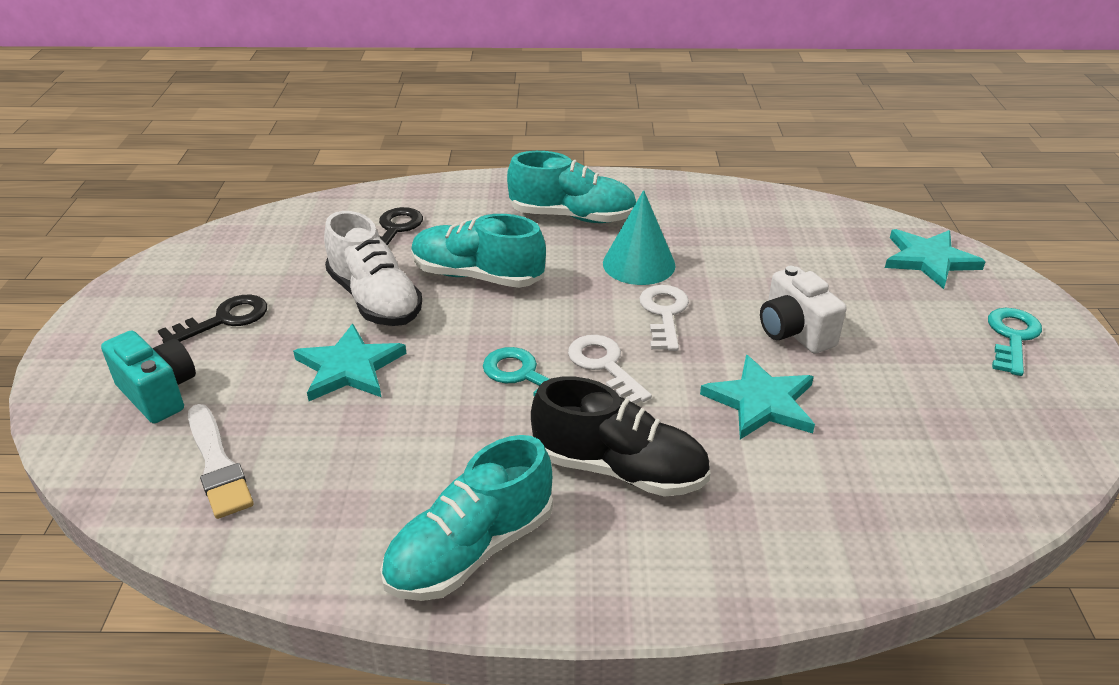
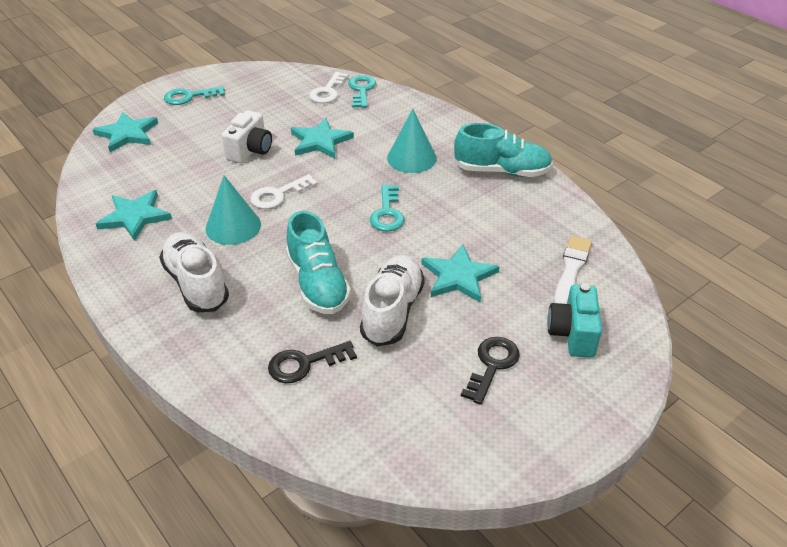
camera: 130 degrees left, 5 degrees up
black key [158,295,267,343] -> black key turned 105 degrees clockwise [461,337,520,405]
turquoise shoe [507,151,636,223] -> white shoe [159,232,229,312]
black shoe [531,377,711,497] -> turquoise cone [387,109,437,173]
white key [568,335,652,404] -> white key moved to [309,72,349,103]
none -> turquoise star [95,190,172,241]
none -> turquoise key [348,75,376,108]

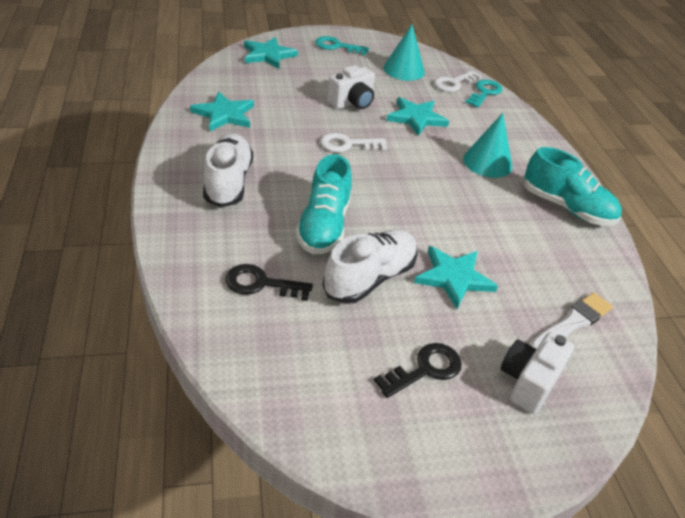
camera: 25 degrees right, 0 degrees up
turquoise cone [206,175,261,245] -> turquoise cone moved to [383,24,425,81]
turquoise key [370,185,404,232] -> none
turquoise camera [547,284,602,358] -> white camera [501,332,574,414]

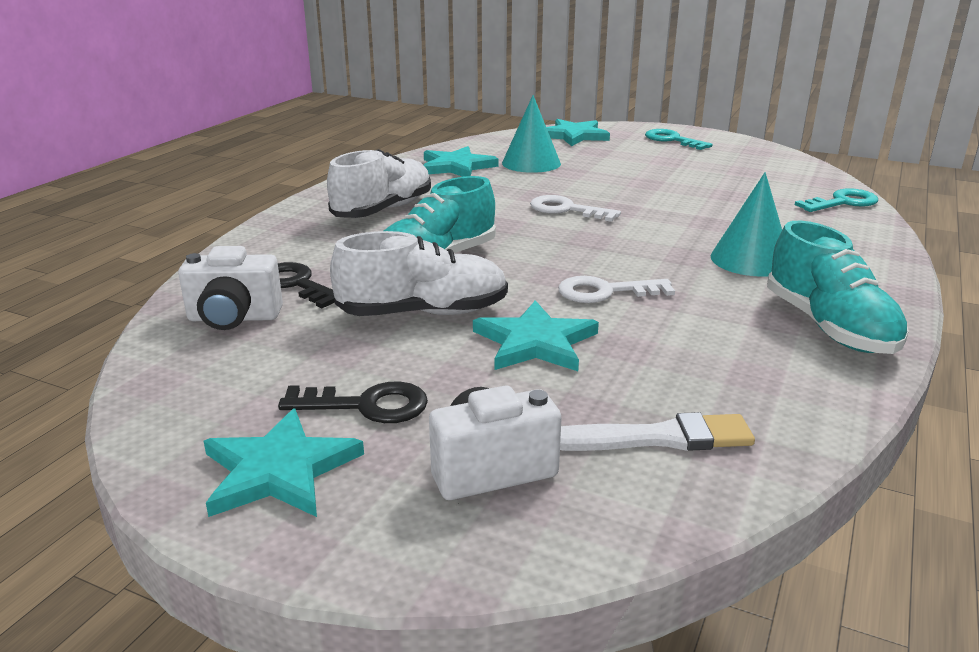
camera: 40 degrees right, 15 degrees down
white camera [328,65,375,109] -> white camera moved to [178,246,283,330]
turquoise cone [383,24,425,81] -> turquoise cone moved to [502,95,561,173]
turquoise star [386,97,449,136] -> turquoise star moved to [204,408,364,517]
white key [434,70,482,92] -> white key moved to [558,276,675,303]

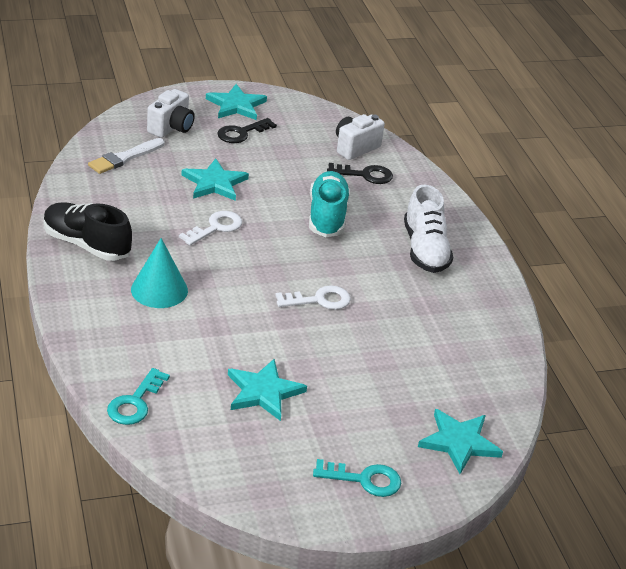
camera: 135 degrees right, 10 degrees up
white shoe [330,231,508,316] -> none
turquoise star [424,146,498,177] -> turquoise star moved to [228,359,307,421]
turquoise cone [502,95,561,173] -> none
turquoise shoe [767,221,909,354] -> black shoe [44,202,132,261]

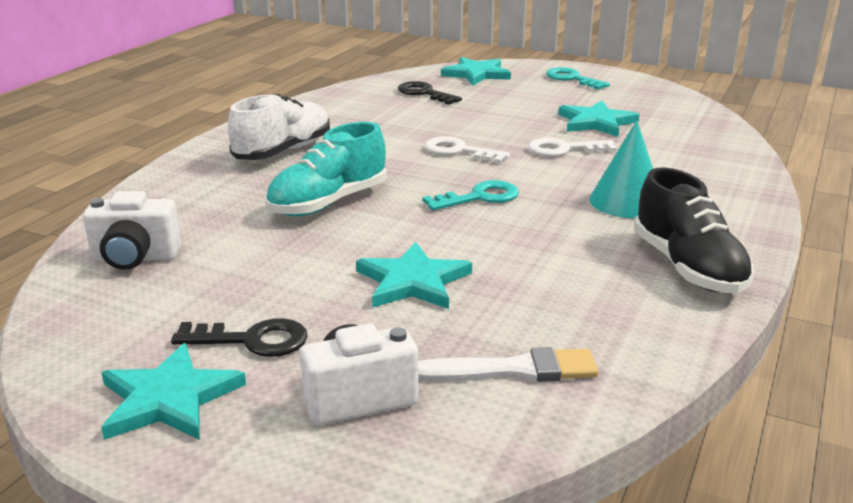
camera: 135 degrees left, 10 degrees down
turquoise key [107,368,170,425] -> turquoise key moved to [422,180,519,211]
white key [179,211,242,245] -> white key moved to [528,138,617,157]
black key [327,163,393,184] -> black key moved to [398,81,462,105]

